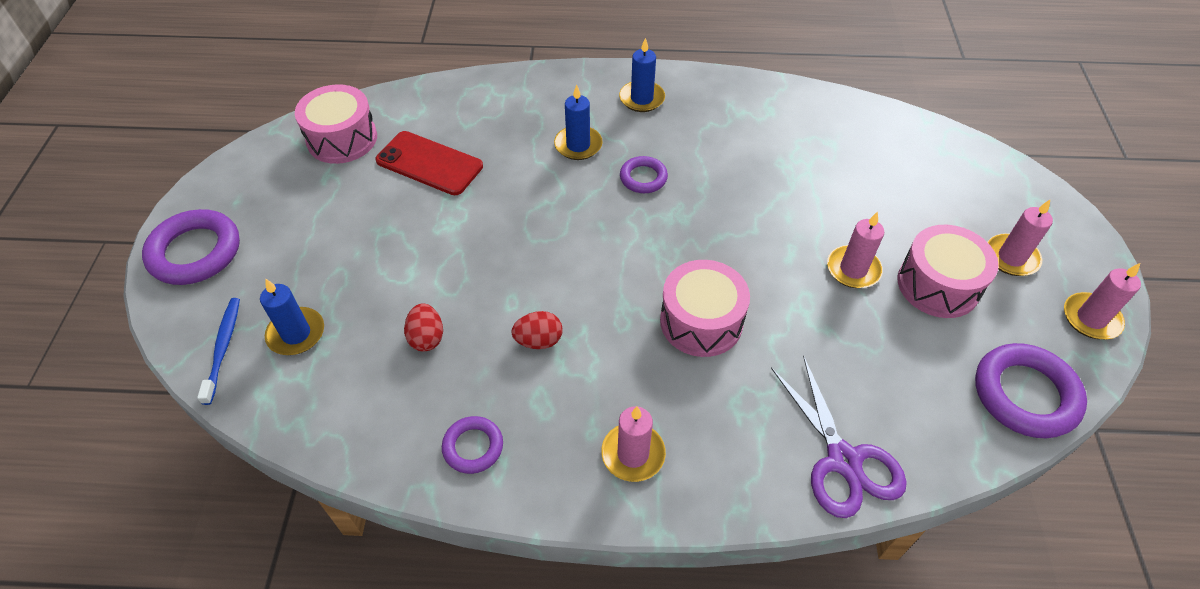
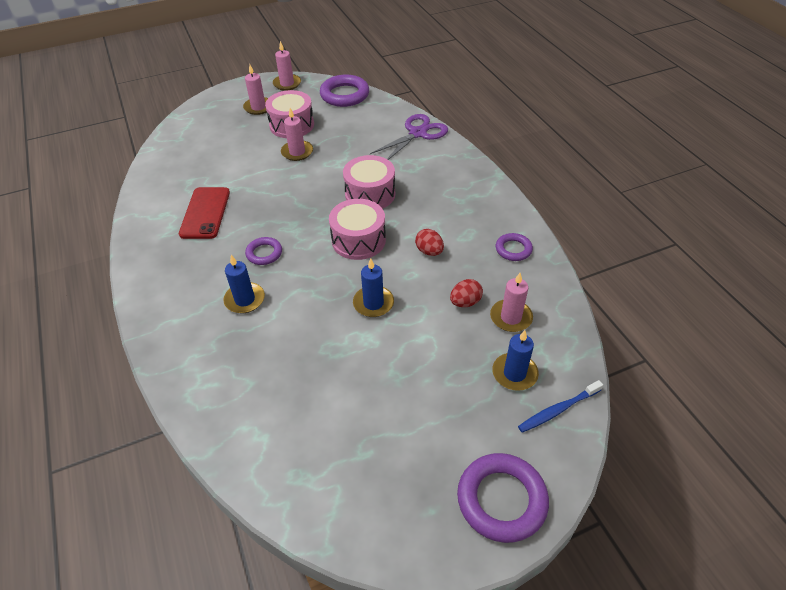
camera: 115 degrees left, 5 degrees down
pink drum [295,84,377,164] -> pink drum moved to [329,199,386,260]
red phone [375,131,483,195] -> red phone moved to [179,187,230,239]
pink candle [601,406,666,482] -> pink candle moved to [490,273,533,332]
blue candle [619,38,665,112] -> blue candle moved to [353,258,394,317]

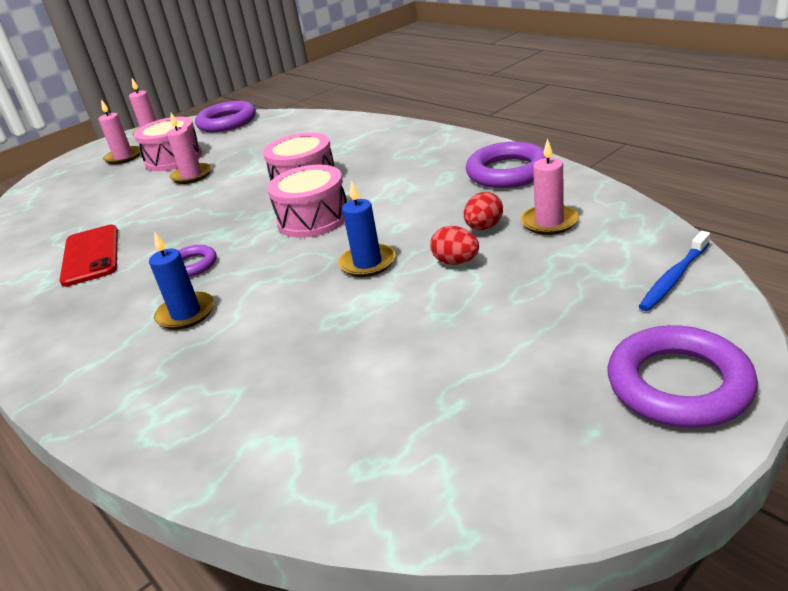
camera: 15 degrees left, 15 degrees down
purple scissors [370,114,448,160] -> none
red egg [415,229,444,256] -> red egg moved to [430,226,479,265]
blue candle [492,330,539,391] -> none
purple ring [496,233,533,261] -> purple ring [466,142,550,188], size x1.78

